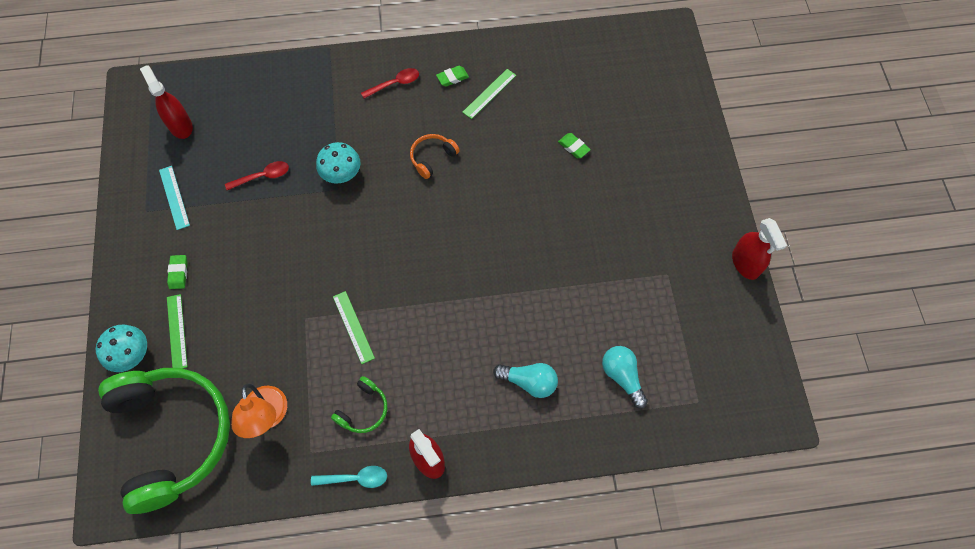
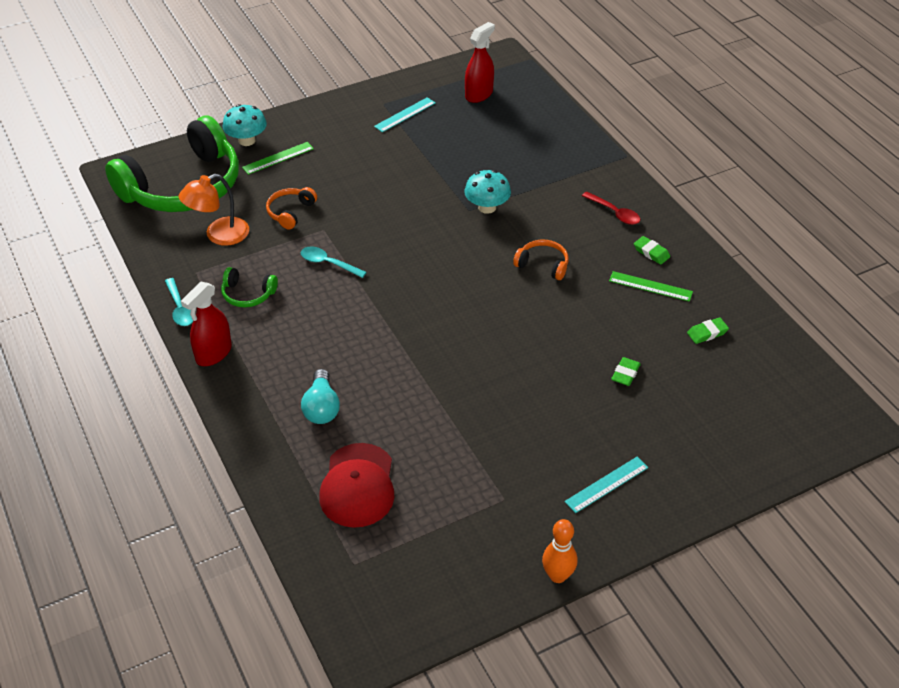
camera: 70 degrees right, 20 degrees down
green eraser [167,255,188,289] -> green eraser moved to [687,317,729,344]
red spoon [225,161,289,190] -> none
green ruler [333,291,375,364] -> turquoise spoon [301,246,367,278]
turquoise light bulb [602,346,648,408] -> red cap [319,443,395,528]
red spray bottle [732,218,787,280] -> orange bowling pin [542,519,577,583]
none -> orange headphones [266,187,317,229]
none -> turquoise ruler [565,457,648,513]

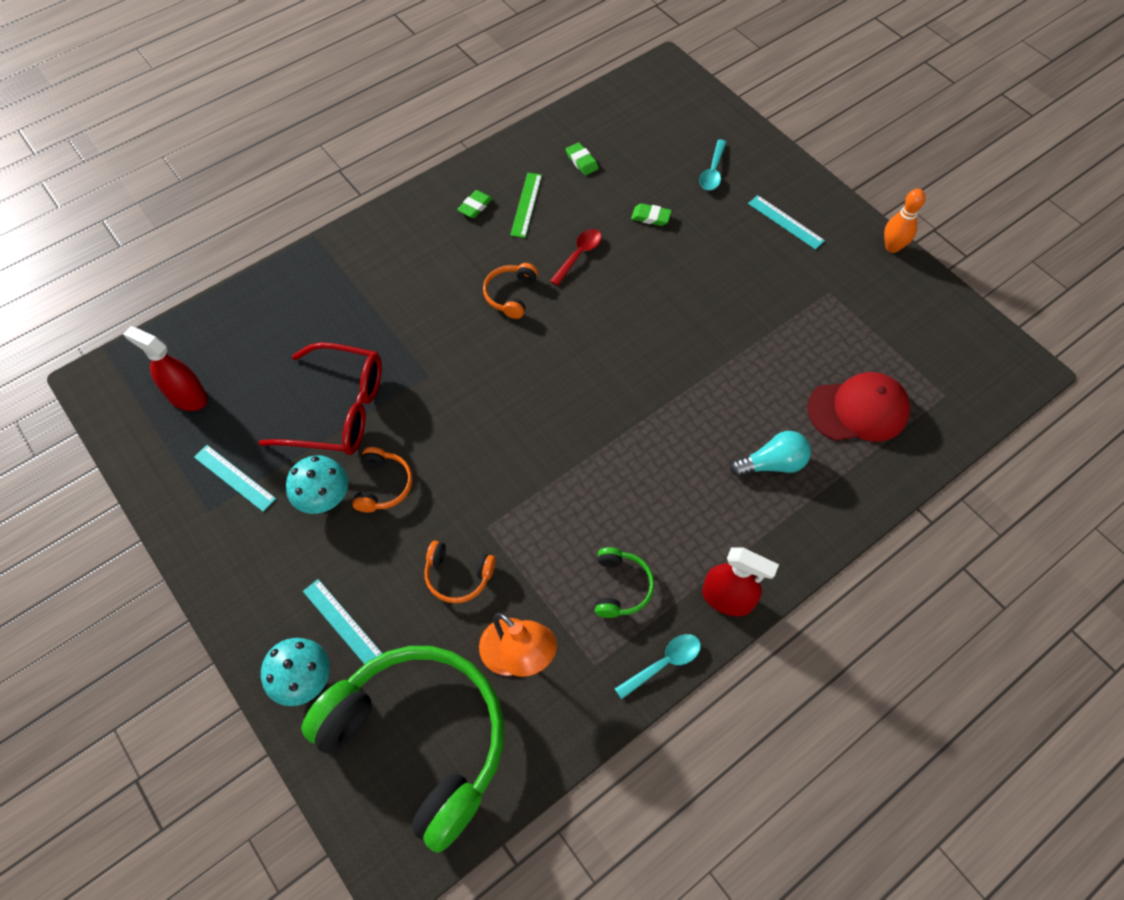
camera: 100 degrees left, 15 degrees up
green ruler [242,142,314,175] -> turquoise ruler [303,579,383,664]
turquoise spoon [301,246,367,278] -> turquoise spoon moved to [699,139,727,190]
turquoise mushroom [464,170,511,214] -> turquoise mushroom moved to [286,455,348,514]
red spoon [582,192,640,225] -> red spoon moved to [550,229,601,286]
none -> red glasses [259,342,382,455]
none -> orange headphones [352,447,412,512]

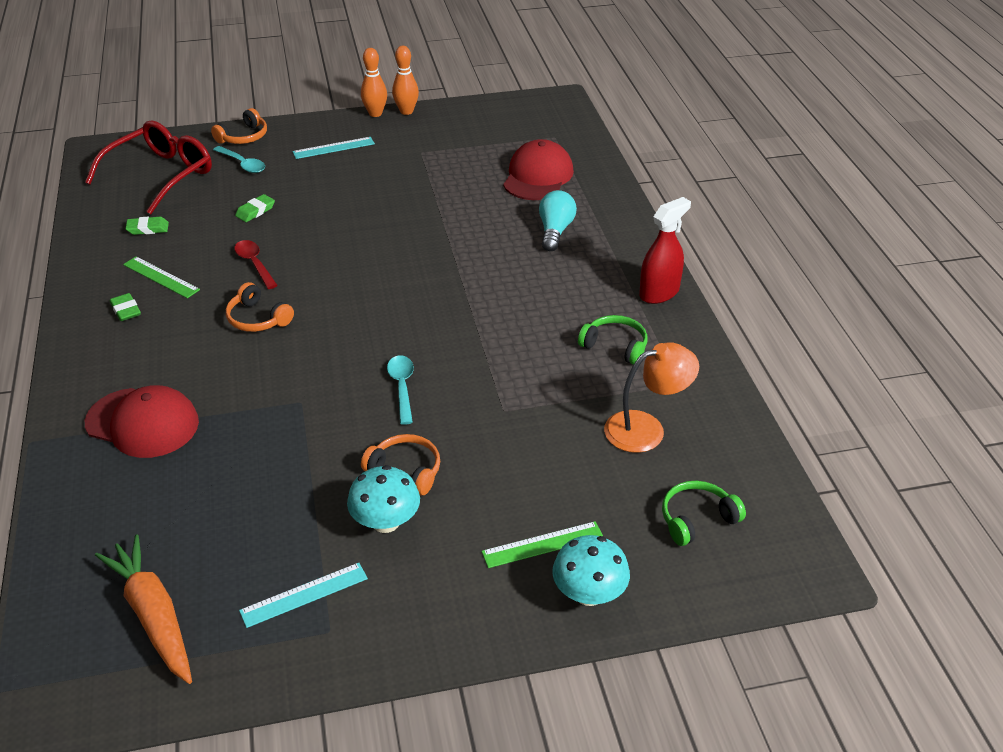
camera: 65 degrees left, 20 degrees down
red spray bottle [123,326,208,411] -> orange carrot [95,534,192,684]
red glasses [259,342,382,455] -> red glasses moved to [85,120,212,214]
green headphones [301,646,504,853] -> green headphones [662,481,746,546], size x0.40
turquoise ruler [303,579,383,664] -> green ruler [481,521,603,568]
orange headphones [424,541,496,603] -> orange headphones moved to [211,108,267,144]
turquoise spoon [615,634,701,699] -> turquoise spoon moved to [387,355,414,425]
none -> red cap [85,385,199,458]
none -> orange bowling pin [361,48,387,117]

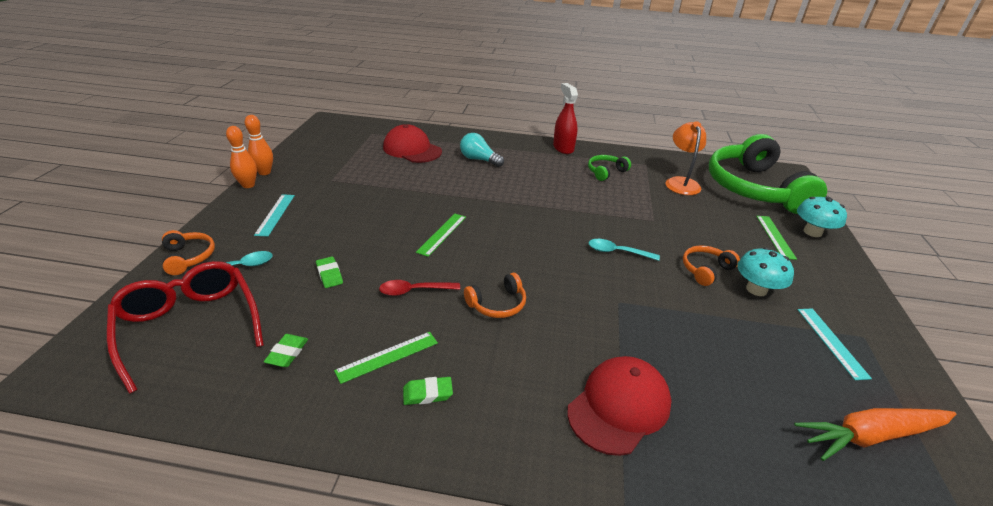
camera: 70 degrees left, 5 degrees down
green headphones [662,481,746,546] -> green headphones [709,134,827,214], size x2.49
none -> green ruler [416,213,466,257]

